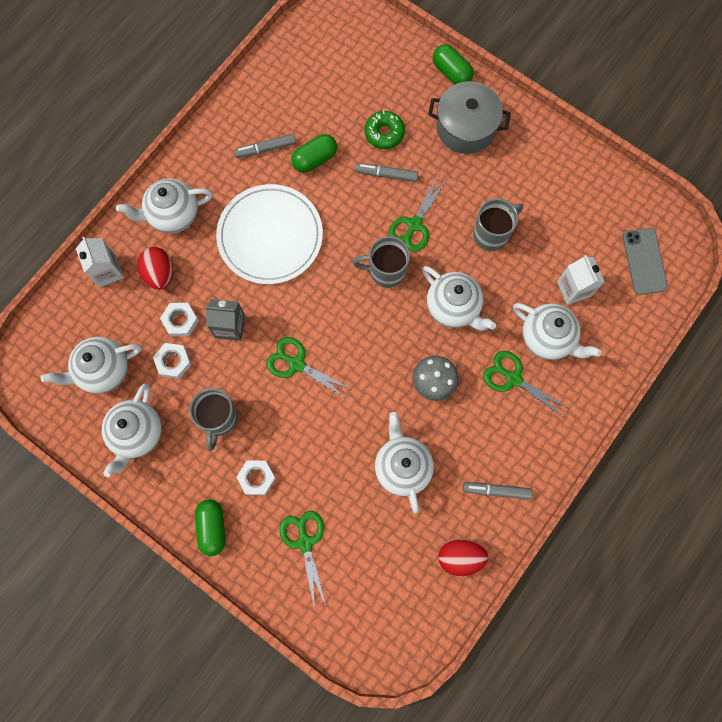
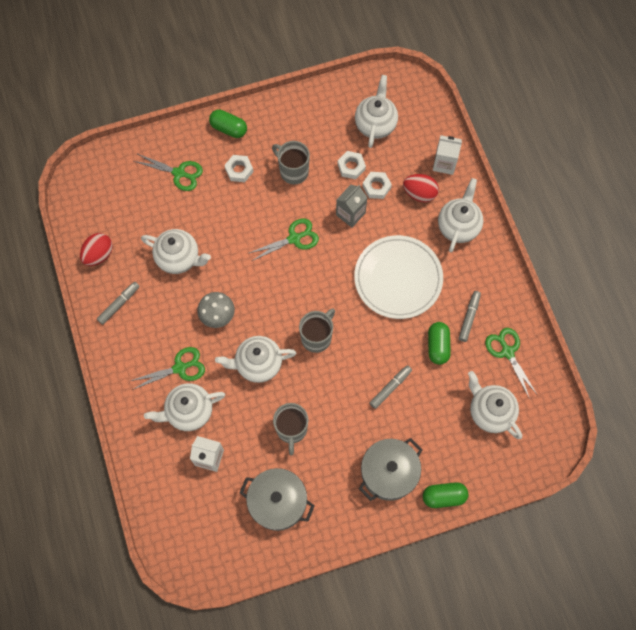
camera: 125 degrees right, 5 degrees down
white teapot [102,383,162,477] -> white teapot moved to [468,371,522,439]
green donut [365,110,405,149] -> none
green scissors [389,175,448,252] -> green scissors moved to [485,328,537,399]
grey phone [623,228,668,295] -> none
none -> grey pot [239,468,315,531]

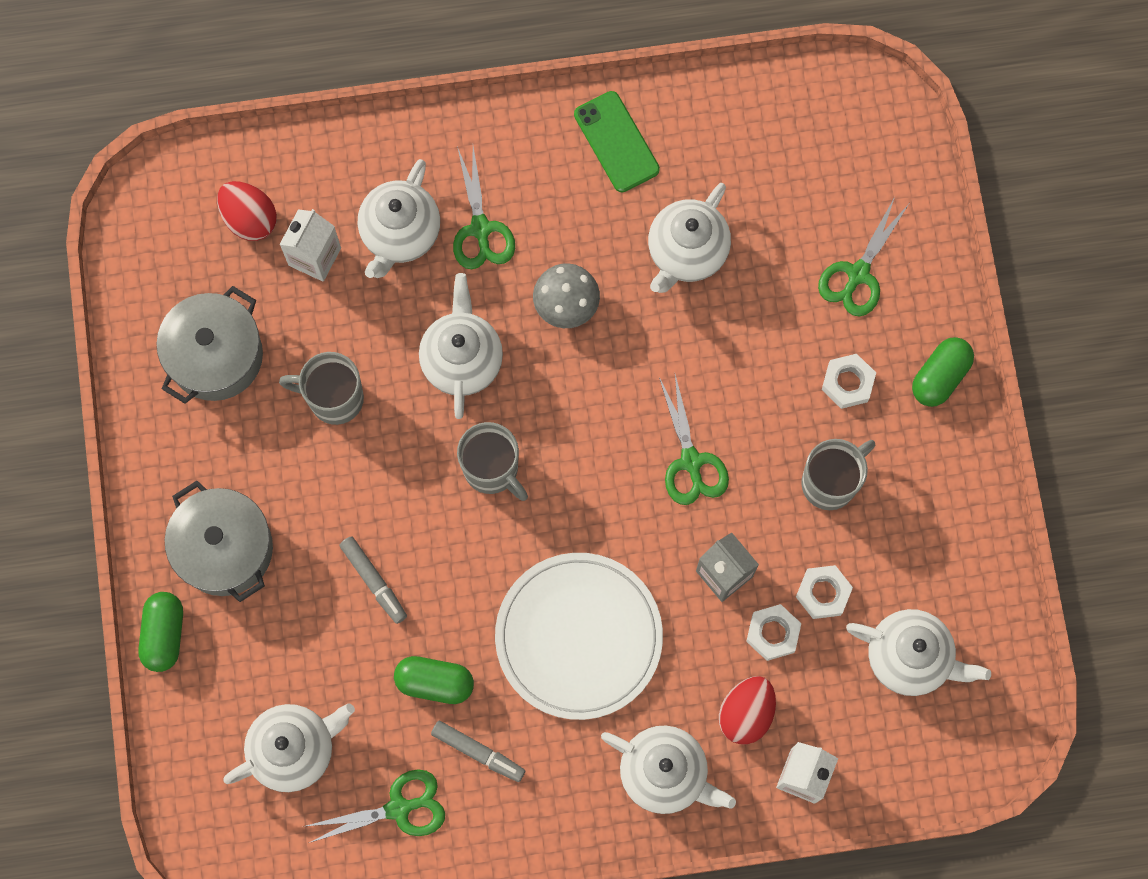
camera: 100 degrees right, 5 degrees up
red egg [80,233,113,266] -> red egg moved to [217,181,277,241]
grey marker [97,282,140,325] -> green phone [574,91,660,192]
white teapot [144,383,225,431] -> white teapot turned 150 degrees counterclockwise [358,159,440,278]

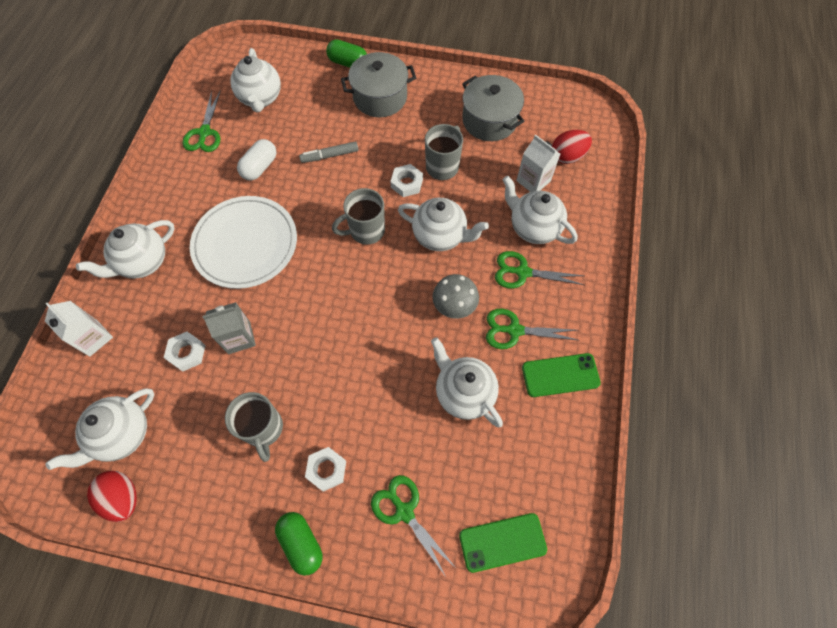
camera: 110 degrees right, 10 degrees down
green capsule [394,656,474,704] -> white capsule [237,139,277,181]
grey marker [431,721,525,782] -> none
green scissors [659,374,729,505] -> green scissors moved to [486,309,578,349]
red egg [719,676,776,744] -> red egg moved to [87,471,137,522]
white nut [796,565,853,619] -> white nut moved to [390,164,423,197]
none -> green phone [459,513,547,573]

